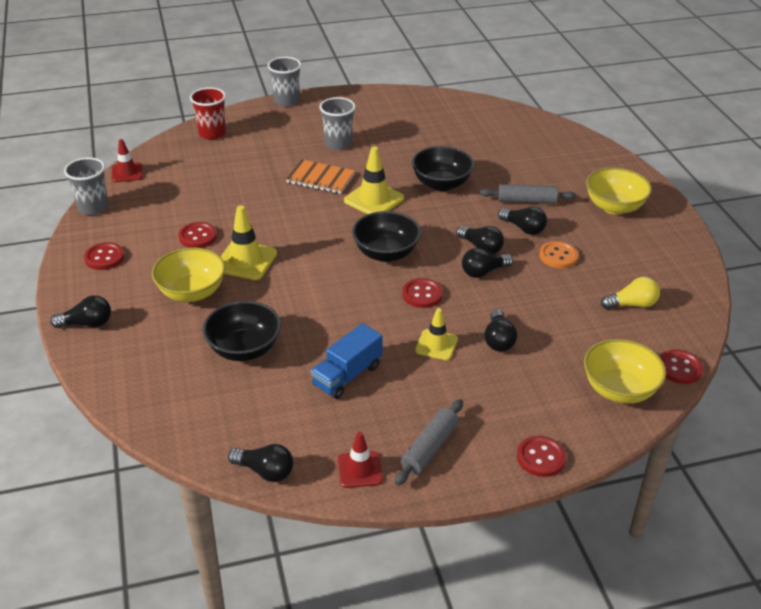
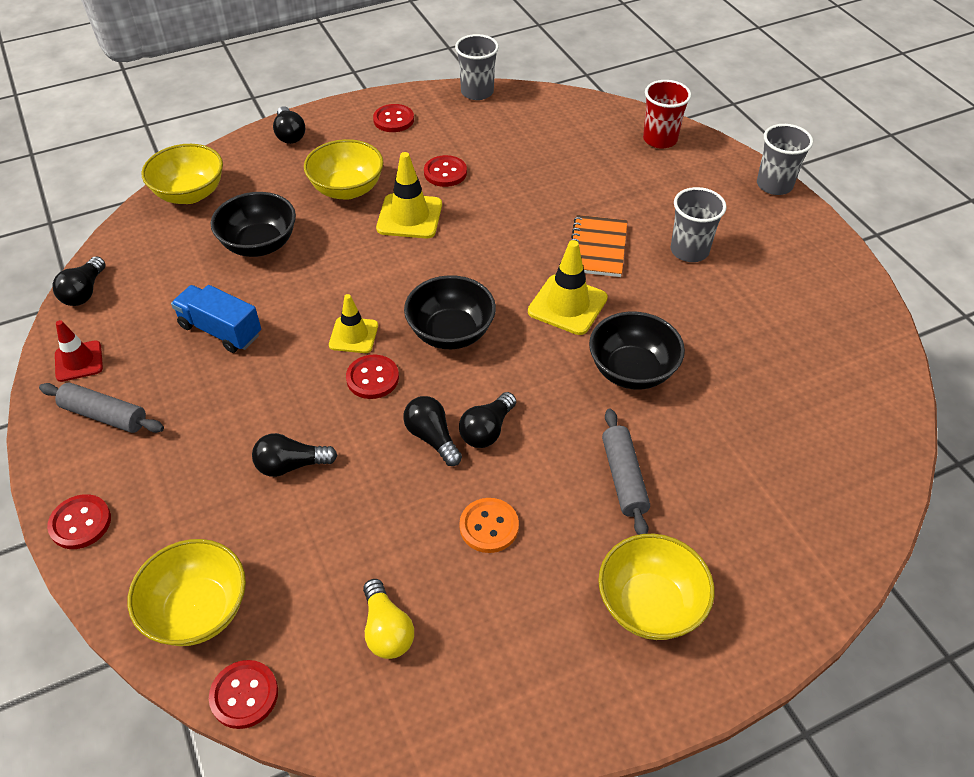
camera: 80 degrees right, 10 degrees up
red traffic cone [112,139,143,182] -> none
yellow traffic cone [415,308,458,360] -> yellow traffic cone moved to [329,294,378,353]
black light bulb [498,206,547,235] -> none
none -> yellow bowl [141,144,223,204]

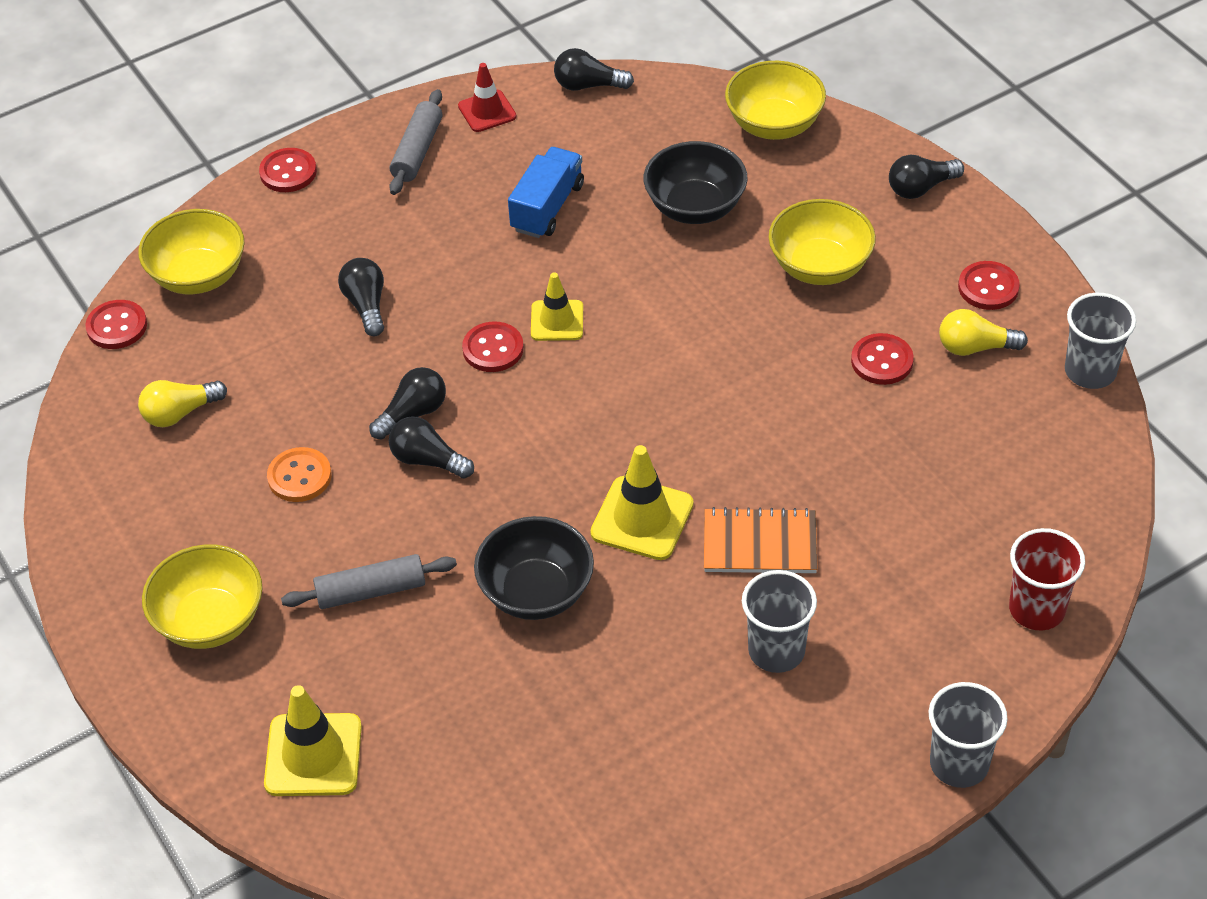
camera: 85 degrees right, 0 degrees up
yellow traffic cone [376,152,442,238] -> yellow traffic cone moved to [264,685,362,796]
black bowl [404,275,496,349] -> none
none -> yellow light bulb [939,309,1028,356]

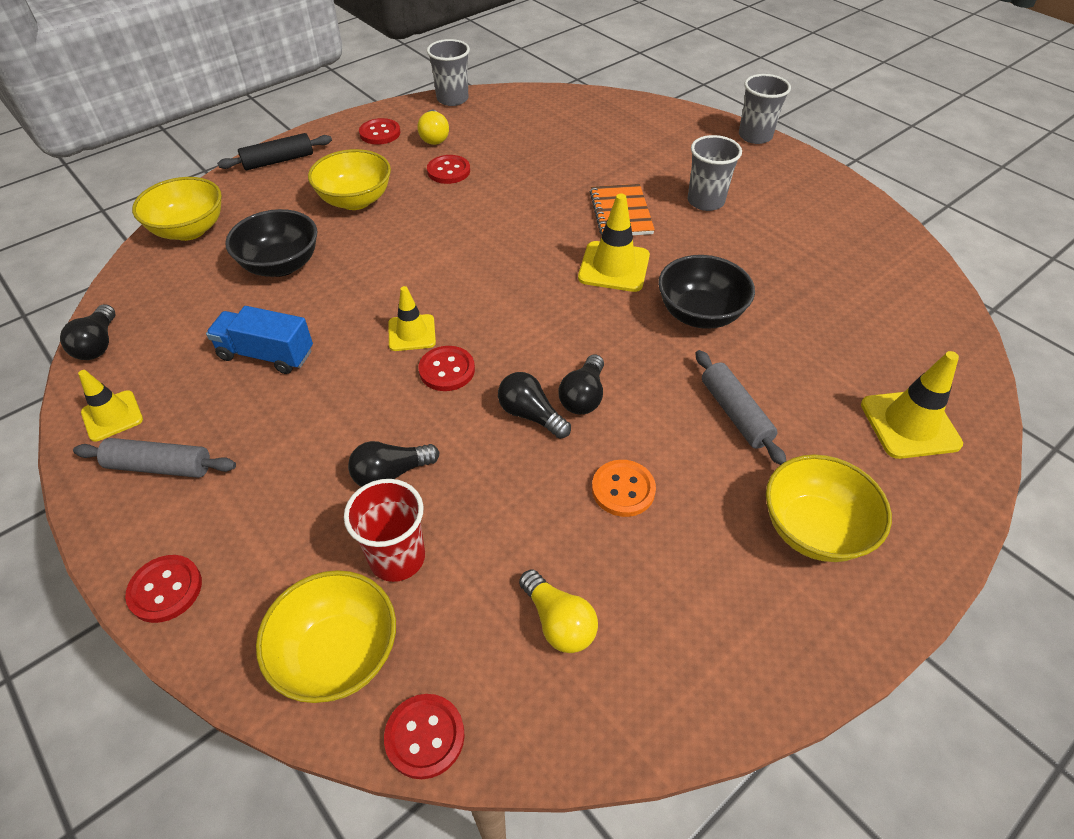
camera: 100 degrees left, 0 degrees up
red traffic cone [458,63,516,132] -> yellow traffic cone [78,370,143,442]
black light bulb [889,155,964,199] -> black rolling pin [217,133,332,170]
red cup [1009,528,1085,630] -> red cup moved to [344,479,425,582]

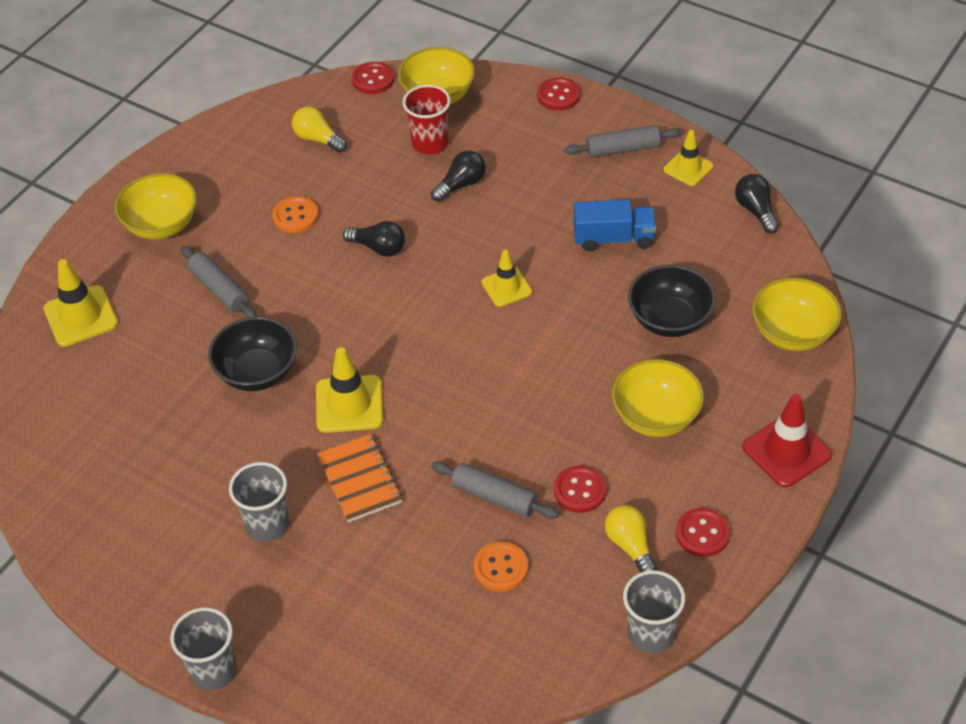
camera: 165 degrees right, 0 degrees up
black rolling pin [217,133,332,170] -> red traffic cone [742,394,832,487]
red button [419,346,475,391] -> none
black light bulb [559,354,604,414] -> none
none -> grey rolling pin [431,461,559,519]
none -> orange button [474,542,528,592]

